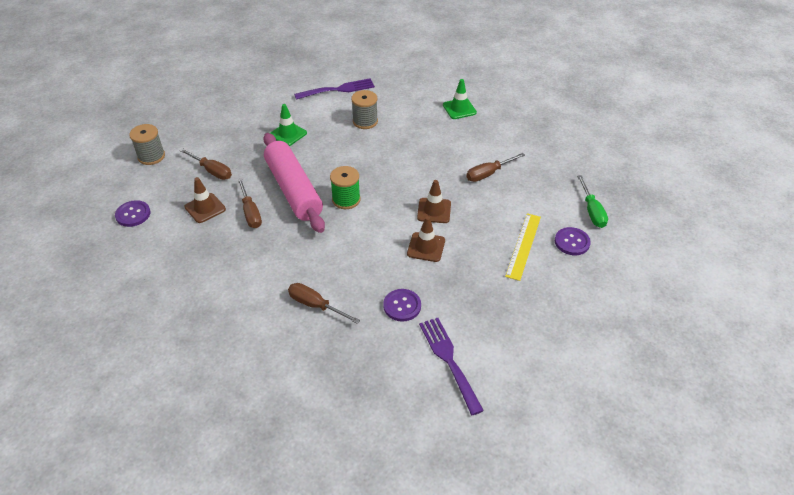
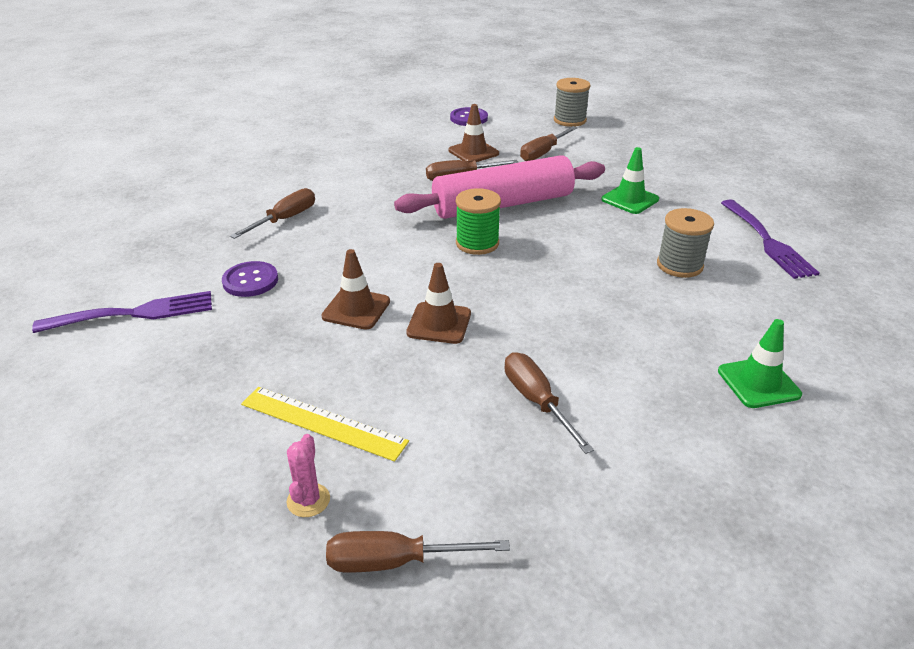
camera: 95 degrees right, 10 degrees down
purple button [555,227,591,255] -> pink cactus [286,434,330,517]
green screwdriver [577,175,608,228] -> brown screwdriver [326,531,510,573]

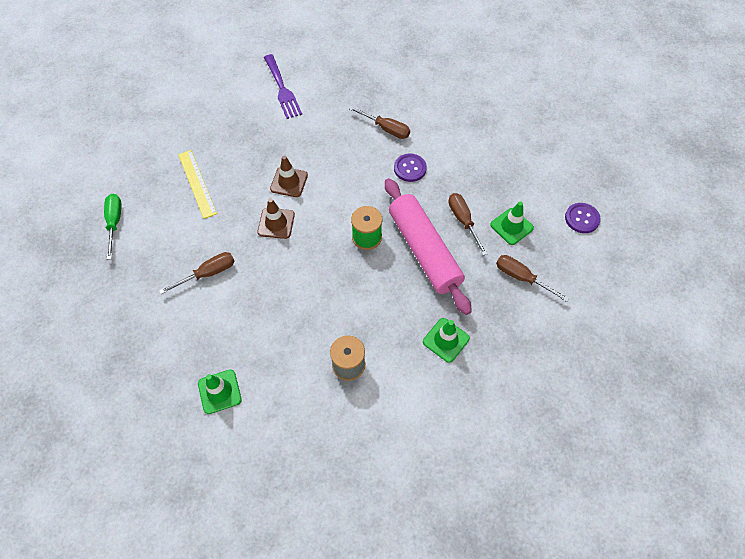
camera: 85 degrees right, 25 degrees up
purple button [222,261,278,297] -> purple button moved to [394,153,427,182]
yellow ruler [241,387,409,462] -> yellow ruler turned 45 degrees counterclockwise [178,150,217,219]
pink cactus [286,434,330,517] -> none
brown screwdriver [326,531,510,573] -> green screwdriver [104,194,122,260]
brown traffic cone [448,104,499,163] -> green traffic cone [490,201,534,245]
grey spool [554,78,591,127] -> none
purple fork [721,200,820,279] -> none

